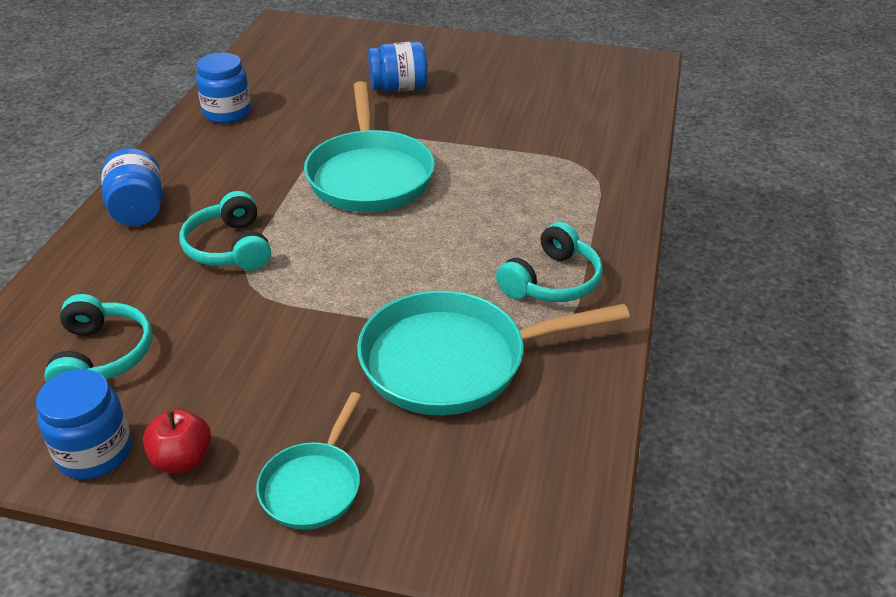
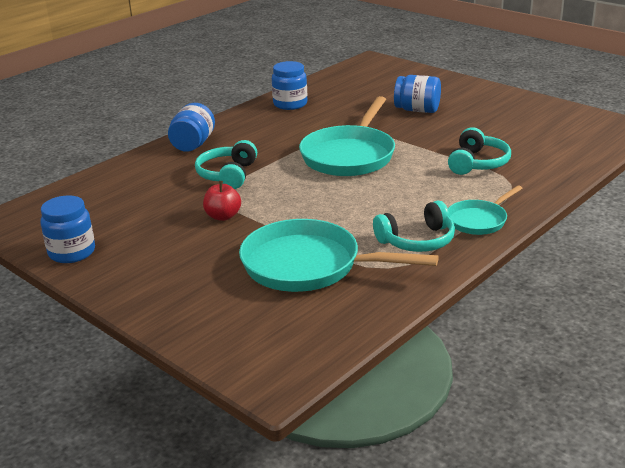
camera: 30 degrees right, 10 degrees down
turquoise headphones [44,294,152,383] -> turquoise headphones moved to [448,127,511,175]
red apple [143,409,211,473] -> red apple moved to [203,181,241,221]
turquoise pan [256,392,361,530] -> turquoise pan moved to [448,185,523,235]

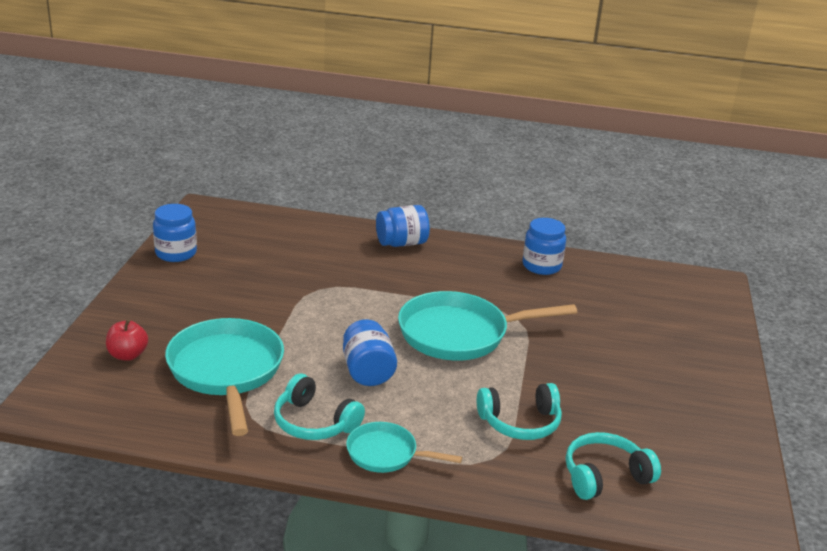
camera: 55 degrees right, 0 degrees up
turquoise headphones [195,140,257,189] -> turquoise headphones moved to [566,432,661,500]
red apple [203,181,241,221] -> red apple moved to [106,319,148,361]
blue jar [394,75,441,113] -> blue jar moved to [343,319,397,386]

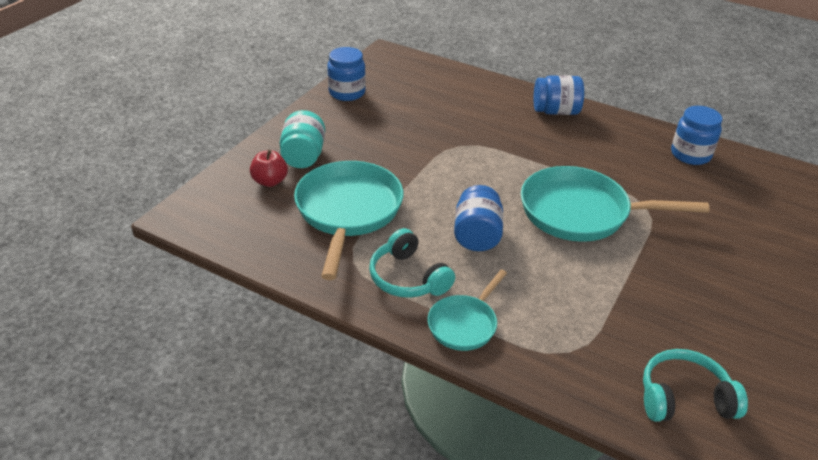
camera: 20 degrees right, 10 degrees up
turquoise pan [346,422,462,473] -> turquoise pan turned 90 degrees counterclockwise [428,269,507,351]
turquoise headphones [477,383,562,440] -> none
none -> turquoise jar [280,110,325,168]

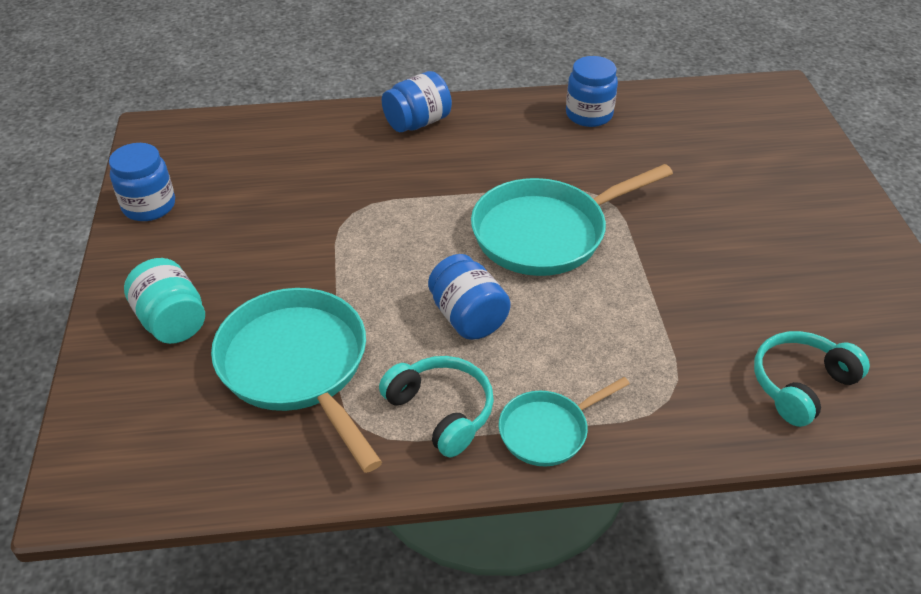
camera: 35 degrees left, 5 degrees up
red apple [250,150,288,187] -> none
turquoise headphones [369,228,455,298] -> turquoise headphones turned 150 degrees counterclockwise [379,356,494,457]
turquoise pan [428,269,507,351] -> turquoise pan turned 60 degrees clockwise [499,377,630,467]

